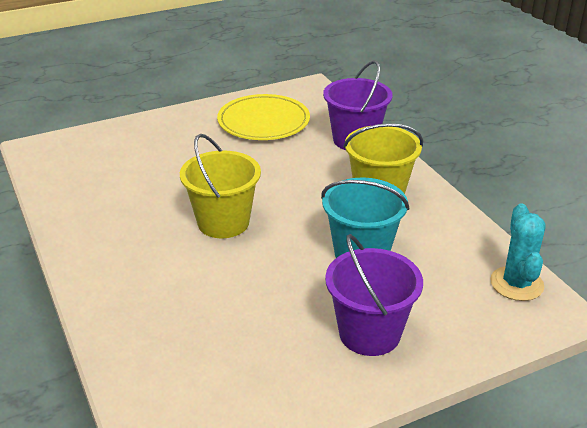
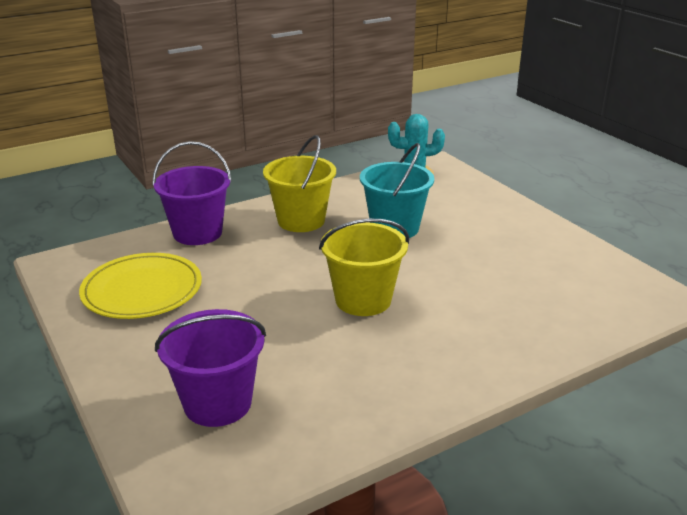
camera: 95 degrees left, 5 degrees down
purple bucket [325,234,423,356] -> purple bucket moved to [155,309,266,427]

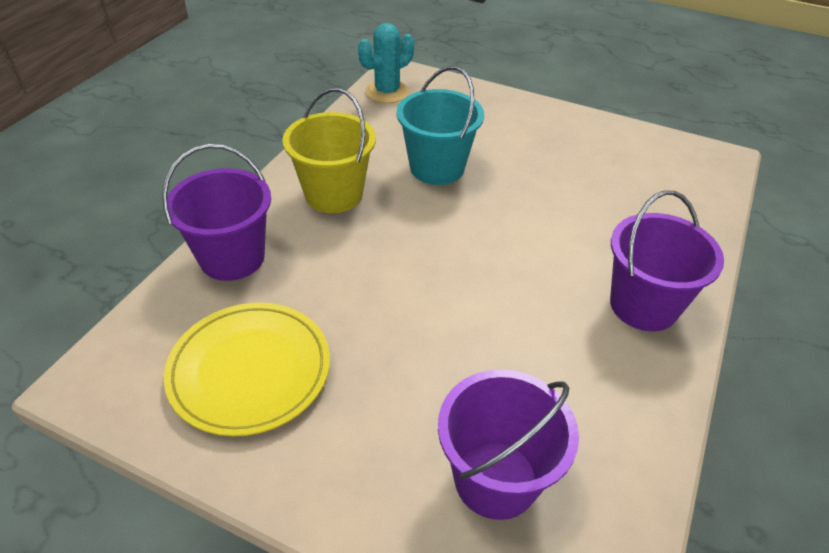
camera: 35 degrees left, 15 degrees up
yellow bucket [319,219,409,316] -> none
none -> purple bucket [610,190,724,331]

